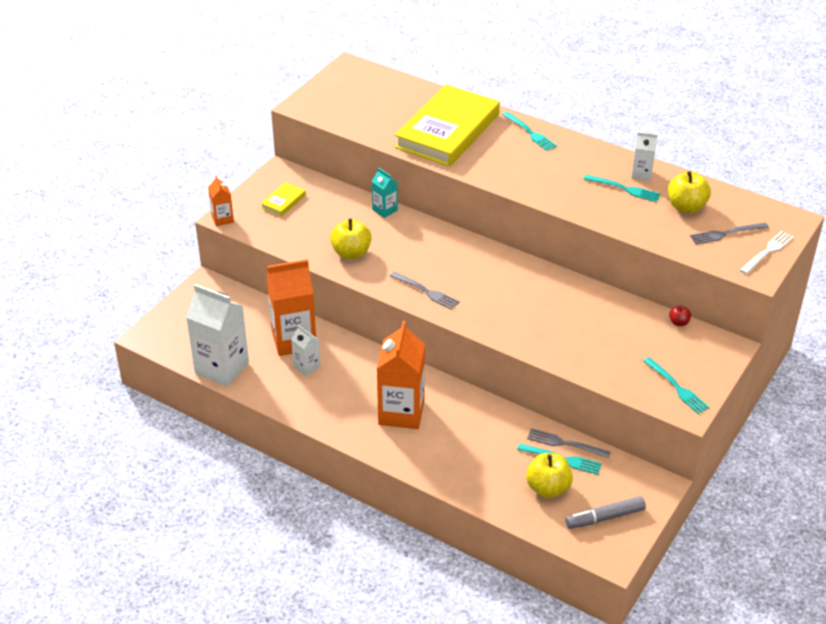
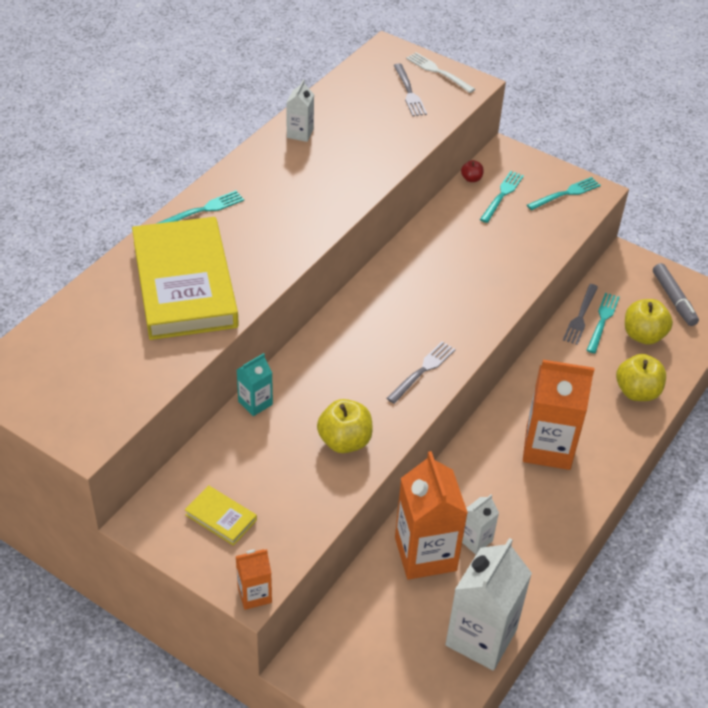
camera: 90 degrees left, 5 degrees up
yellow book [395,84,500,166] -> yellow book turned 45 degrees clockwise [132,217,239,340]
turquoise fork [584,175,661,202] -> turquoise fork moved to [480,171,524,223]
yellow apple [668,171,711,213] -> yellow apple moved to [616,354,666,401]

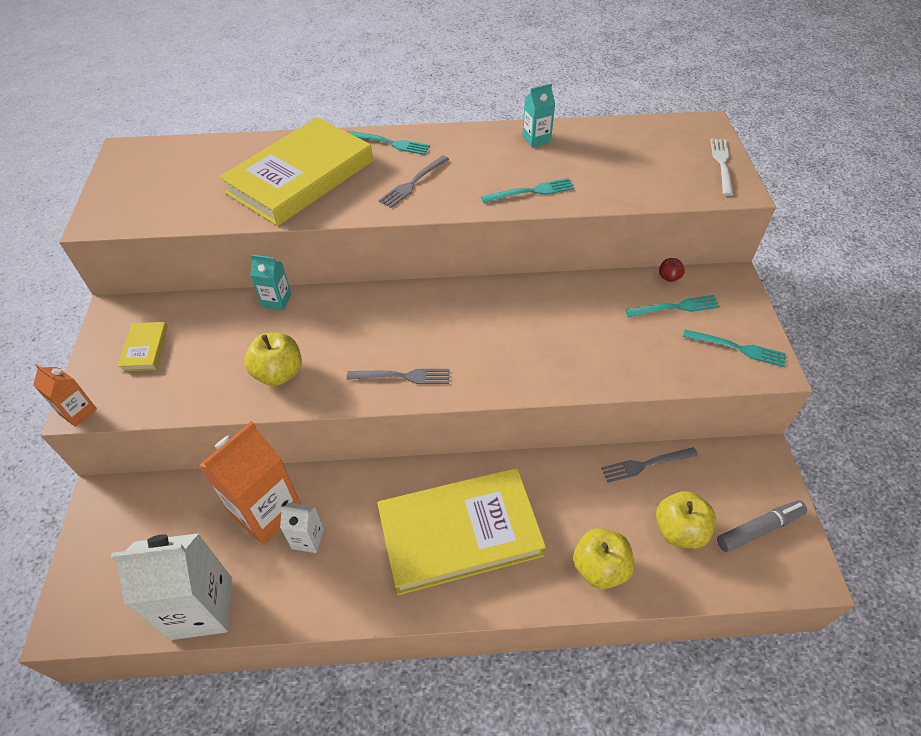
camera: 55 degrees right, 5 degrees up
white carton [286,80,314,142] -> turquoise carton [522,84,555,147]
grey fork [393,63,427,116] -> grey fork moved to [379,155,449,208]
orange carton [523,360,595,470] -> yellow book [377,468,546,595]
turquoise fork [587,293,620,353] -> turquoise fork moved to [481,178,575,203]
grey marker [653,263,699,326] -> grey marker turned 150 degrees counterclockwise [717,500,807,552]

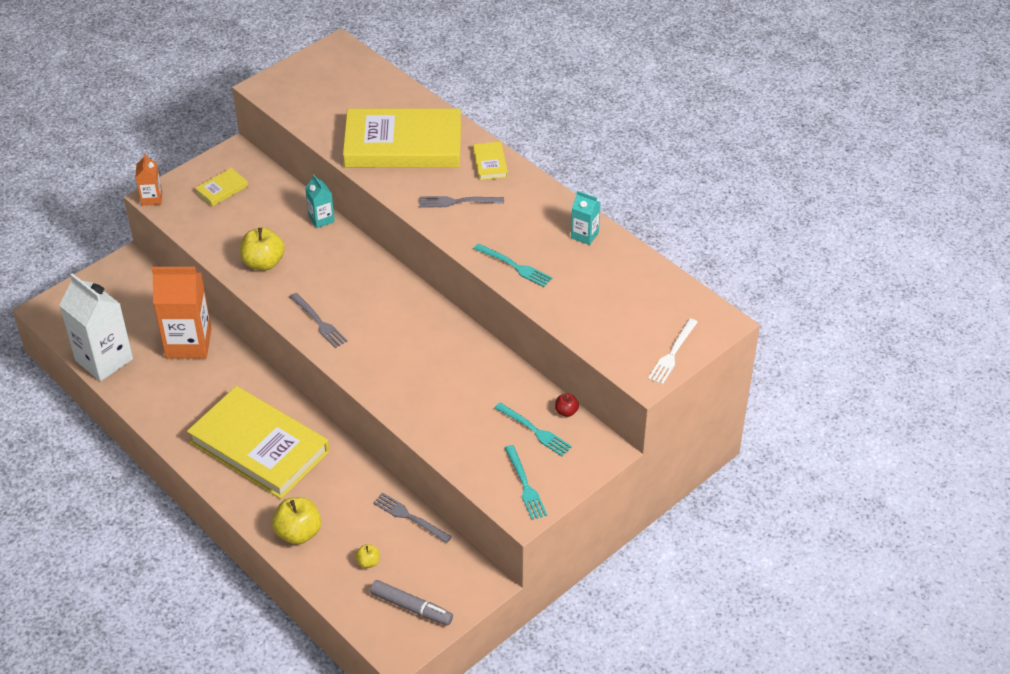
camera: 50 degrees right, 5 degrees down
white carton [280,503,324,553] -> none
turquoise fork [346,131,430,155] -> yellow book [473,141,508,180]
yellow apple [656,491,716,549] -> yellow apple [355,544,380,568], size x0.50
white fork [710,139,733,196] -> white fork turned 150 degrees clockwise [648,319,698,385]

